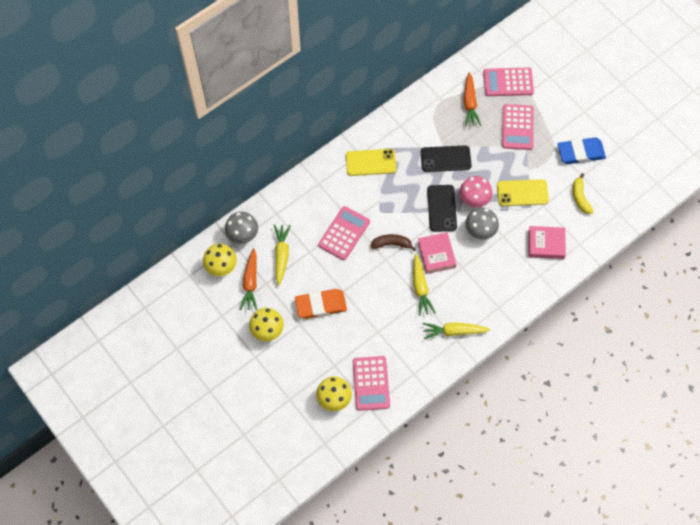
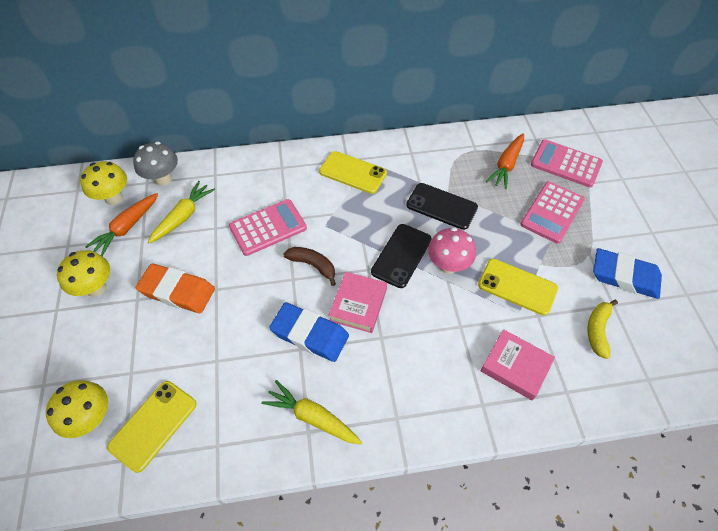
camera: 30 degrees right, 10 degrees down
pink calculator [353,356,390,411] -> yellow phone [107,381,197,473]
yellow carrot [413,253,436,316] -> blue eraser [269,302,349,362]
grey mushroom [465,208,499,240] -> none

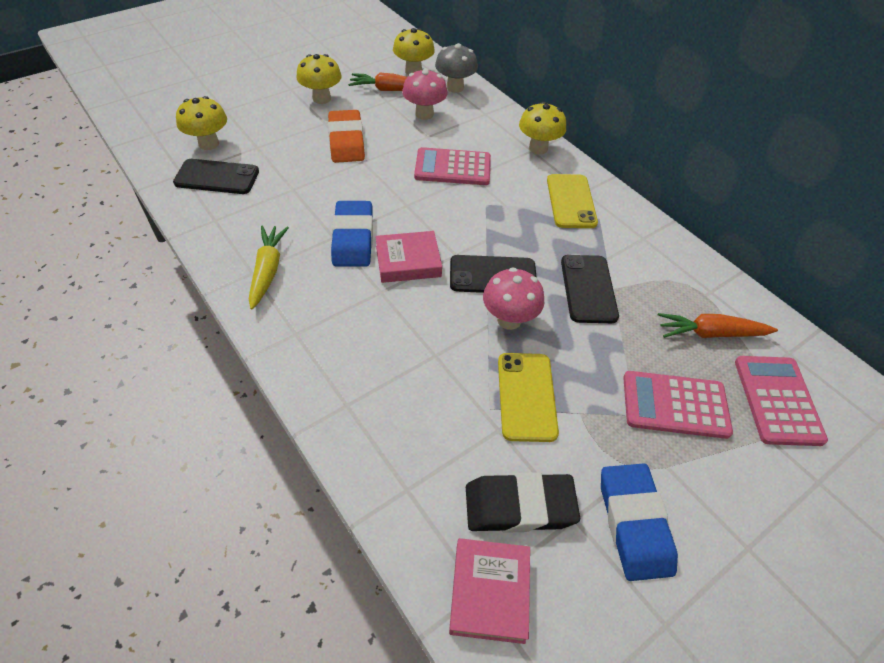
camera: 60 degrees right, 5 degrees down
yellow phone [107,381,197,473] -> black phone [173,159,259,194]
yellow carrot [148,181,215,244] -> pink mushroom [402,68,448,120]
pink calculator [229,199,307,256] -> pink calculator turned 150 degrees clockwise [414,147,491,185]
brown banana [283,247,336,286] -> none
pink book [480,329,555,401] -> pink book moved to [449,538,530,644]
yellow banana [588,300,618,359] -> black eraser [466,472,580,533]
none -> yellow mushroom [519,102,566,155]

